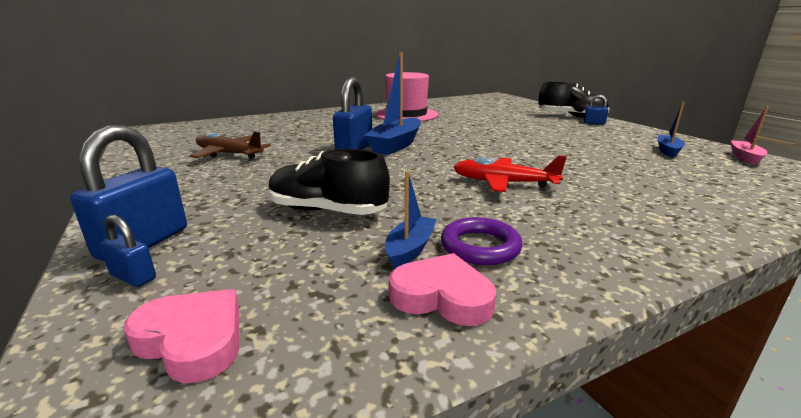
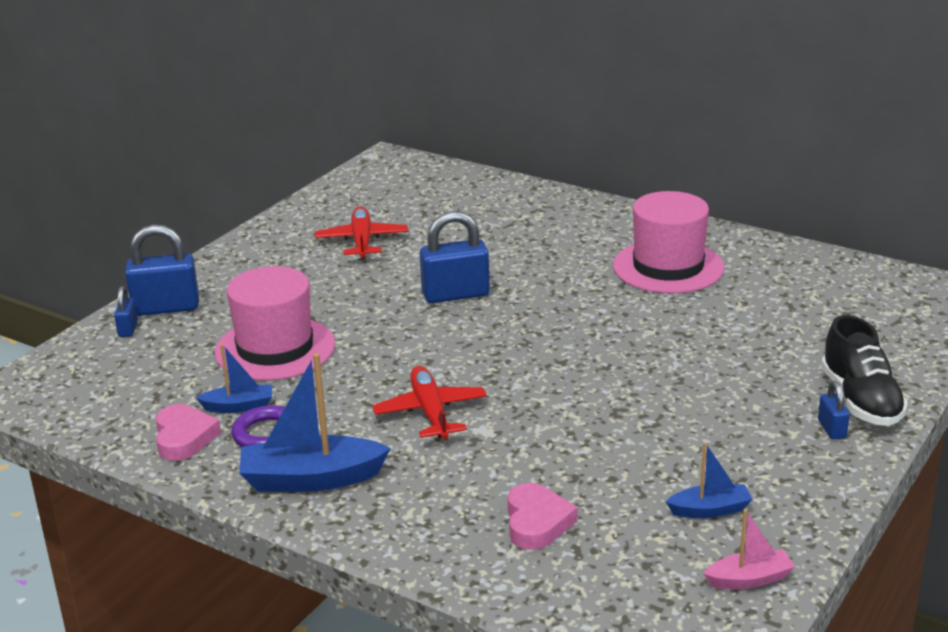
camera: 60 degrees right, 5 degrees up
pink heart [123,289,239,383] -> pink heart moved to [508,483,578,550]
brown plane [190,132,271,159] -> red plane [315,206,408,258]
black shoe [269,149,390,215] -> pink hat [215,266,335,380]
blue boat [364,52,421,155] -> blue boat moved to [239,353,391,492]

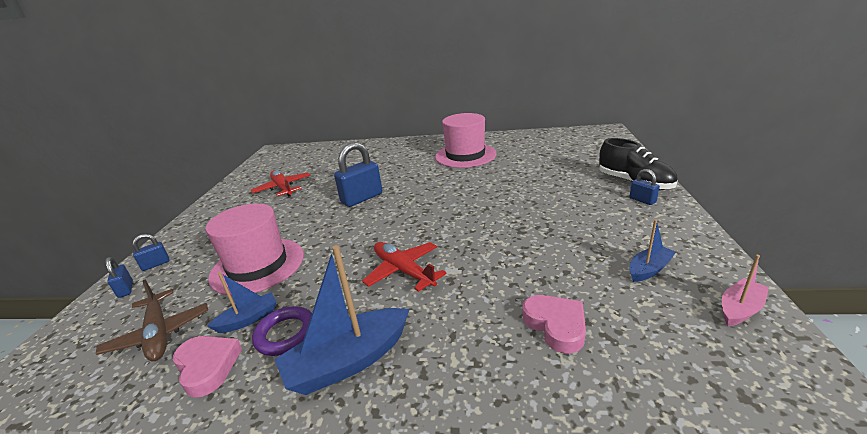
camera: 25 degrees left, 0 degrees up
blue padlock [125,224,199,316] -> blue padlock [132,234,170,271], size x0.50
none -> brown plane [96,279,208,361]

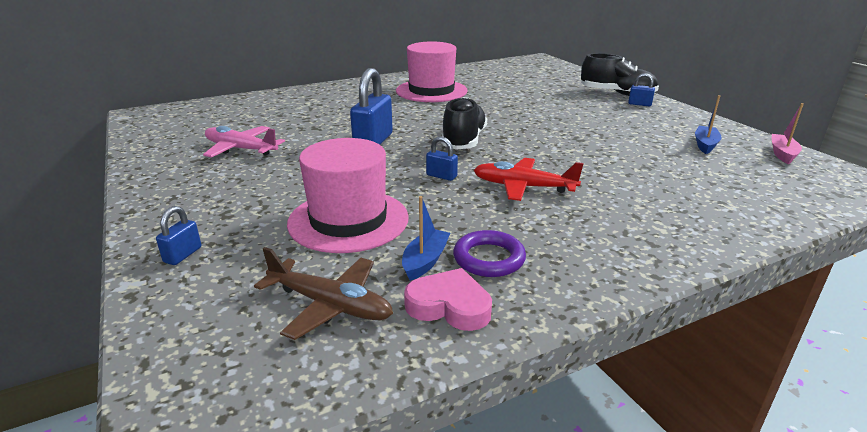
camera: 35 degrees left, 0 degrees up
blue padlock [105,257,133,298] -> blue padlock moved to [426,136,458,181]
red plane [251,170,310,197] -> pink plane [203,126,285,158]
blue boat [274,245,409,395] -> none
pink heart [523,295,586,353] -> none
none -> black shoe [441,97,487,150]

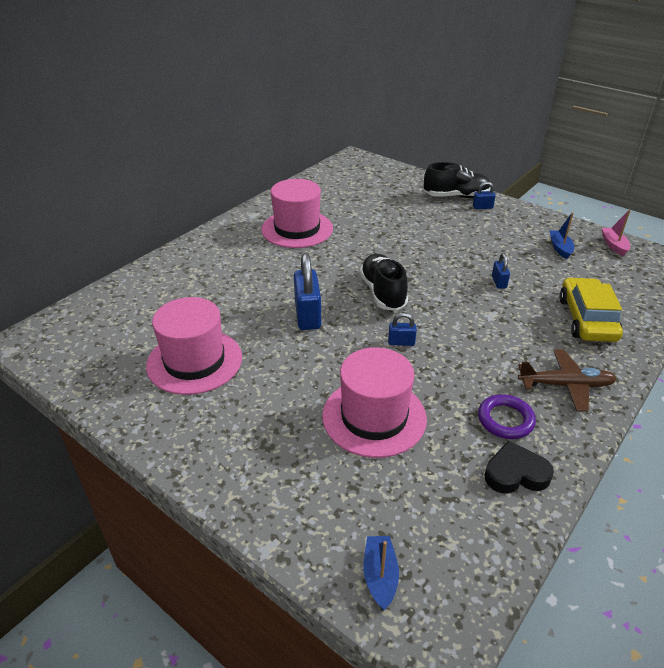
camera: 25 degrees left, 10 degrees up
blue padlock [156,206,201,265] -> blue padlock moved to [492,253,510,289]
pink plane [203,126,285,158] -> pink hat [146,297,242,395]
brown plane [254,247,393,340] -> brown plane moved to [518,349,617,412]
blue boat [402,196,450,281] -> blue boat moved to [364,536,399,610]
pink heart [404,268,492,331] -> black heart [485,441,554,494]
red plane [474,158,584,201] -> none
none -> yellow car [559,277,623,342]

